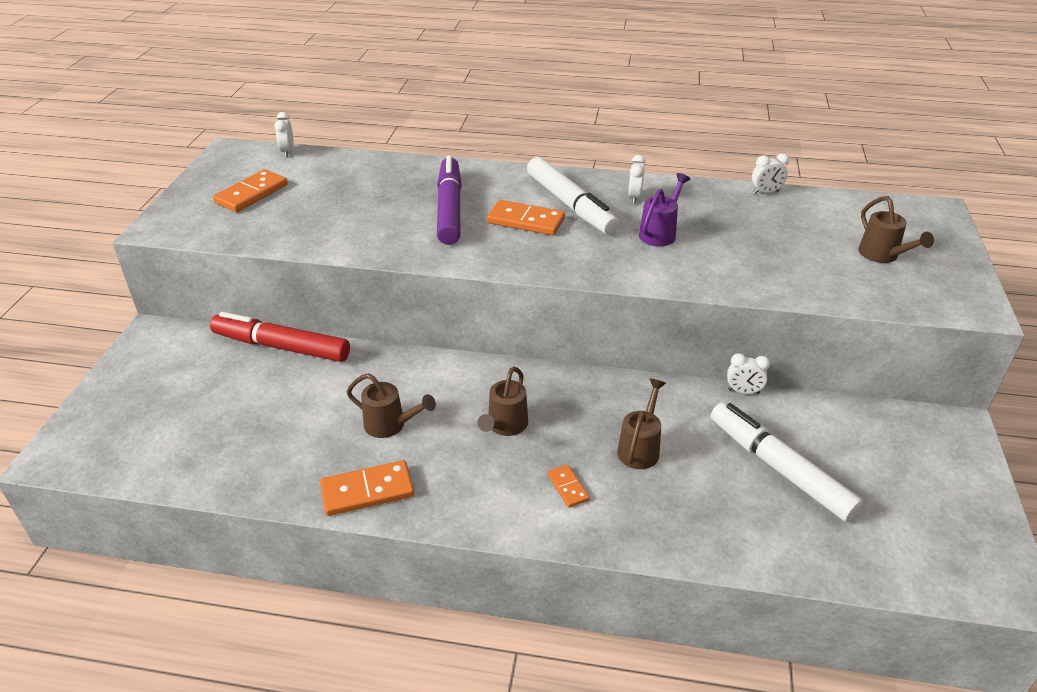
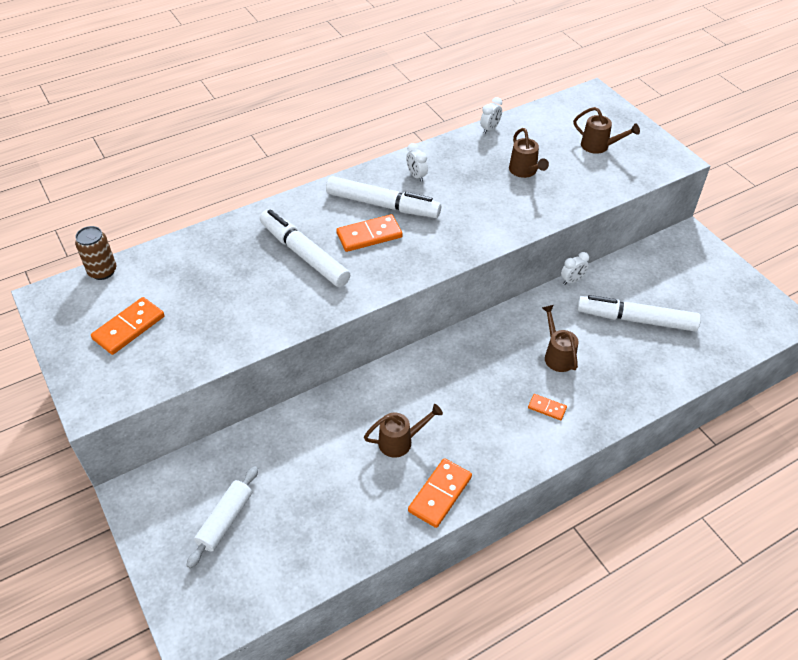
camera: 40 degrees left, 10 degrees up
red marker [210,312,350,362] -> none
orange domino [213,169,288,212] -> orange domino turned 45 degrees clockwise [91,297,164,355]
white clock [274,112,293,157] -> brown can [75,226,116,280]
purple marker [437,155,462,245] -> white marker [260,209,350,287]
brown watering can [477,367,528,436] -> brown watering can moved to [509,128,549,178]
purple watering can [639,173,690,246] -> none
none -> white rolling pin [186,466,258,569]

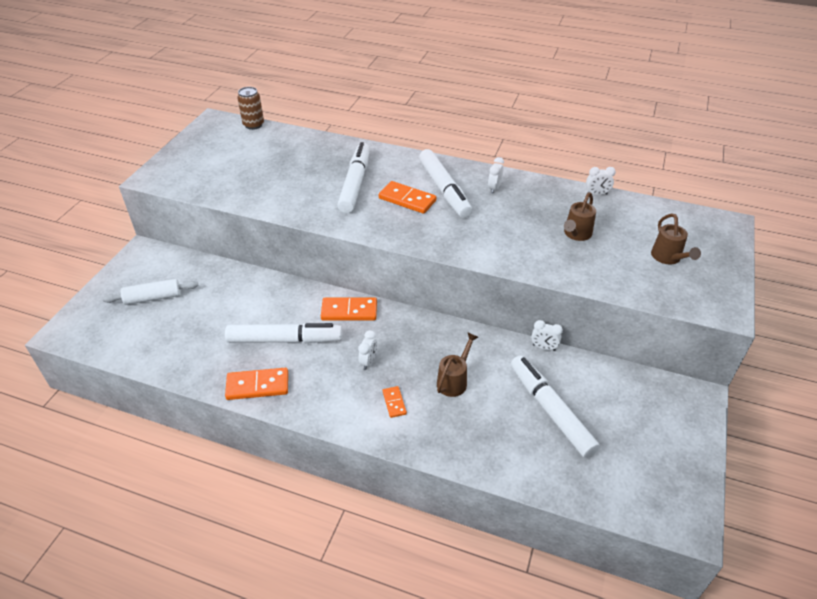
camera: 50 degrees right, 5 degrees down
orange domino [91,297,164,355] -> orange domino moved to [321,297,377,321]
brown watering can [364,404,443,458] -> white marker [225,323,342,343]
none -> white clock [358,330,377,370]

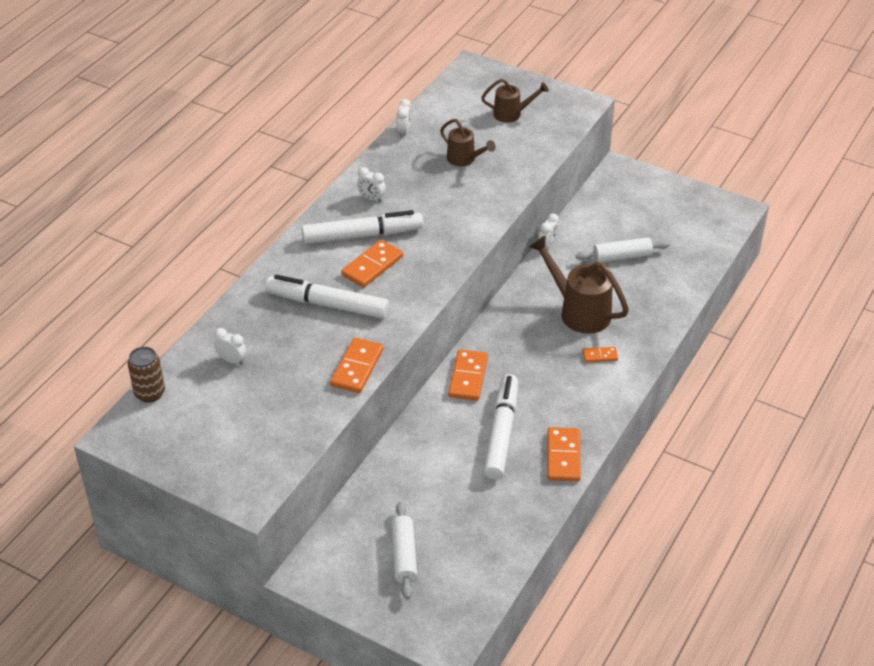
camera: 80 degrees left, 0 degrees up
white clock [358,330,377,370] -> white clock moved to [214,328,246,365]
brown watering can [437,333,478,397] -> brown watering can [529,235,629,334], size x1.69
white marker [511,355,600,458] -> white rolling pin [576,237,670,263]
none -> orange domino [330,337,383,393]

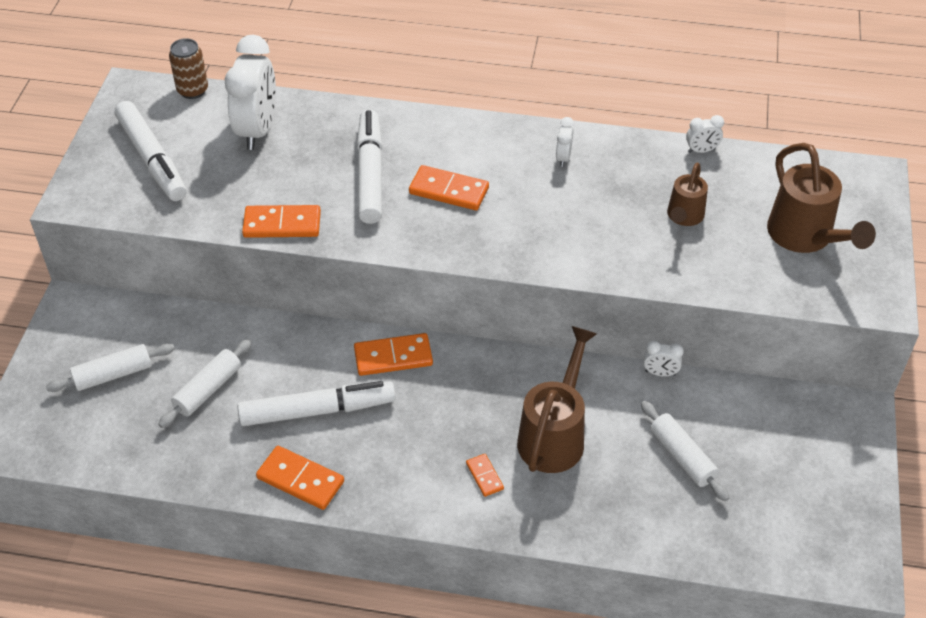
camera: 70 degrees right, 5 degrees up
white clock [214,328,246,365] -> white clock [225,35,276,150], size x2.29
white marker [302,210,423,244] -> white marker moved to [114,101,187,201]
brown watering can [481,79,549,123] -> brown watering can [767,143,876,253], size x1.69
orange domino [547,427,581,481] -> orange domino turned 45 degrees clockwise [256,446,344,510]
none -> white rolling pin [158,339,252,428]

